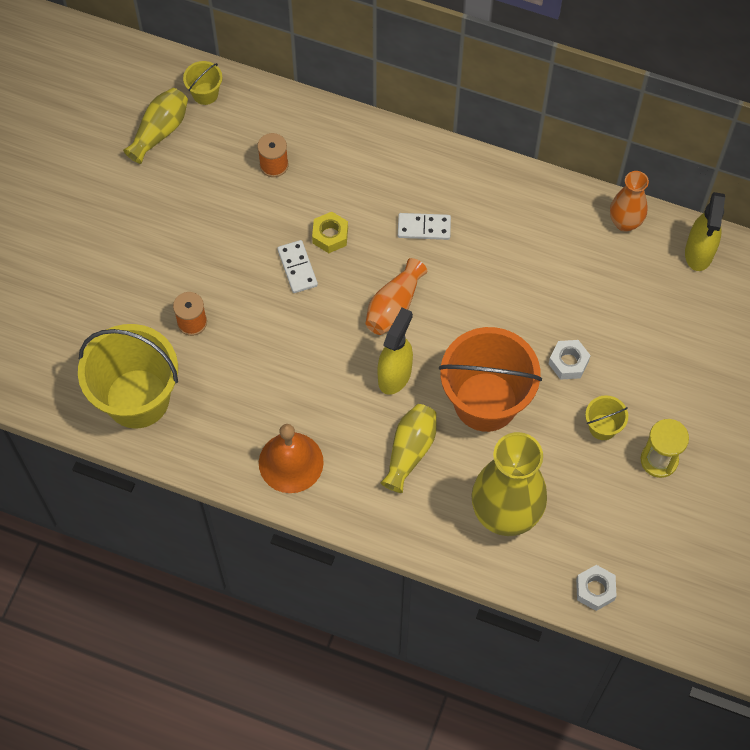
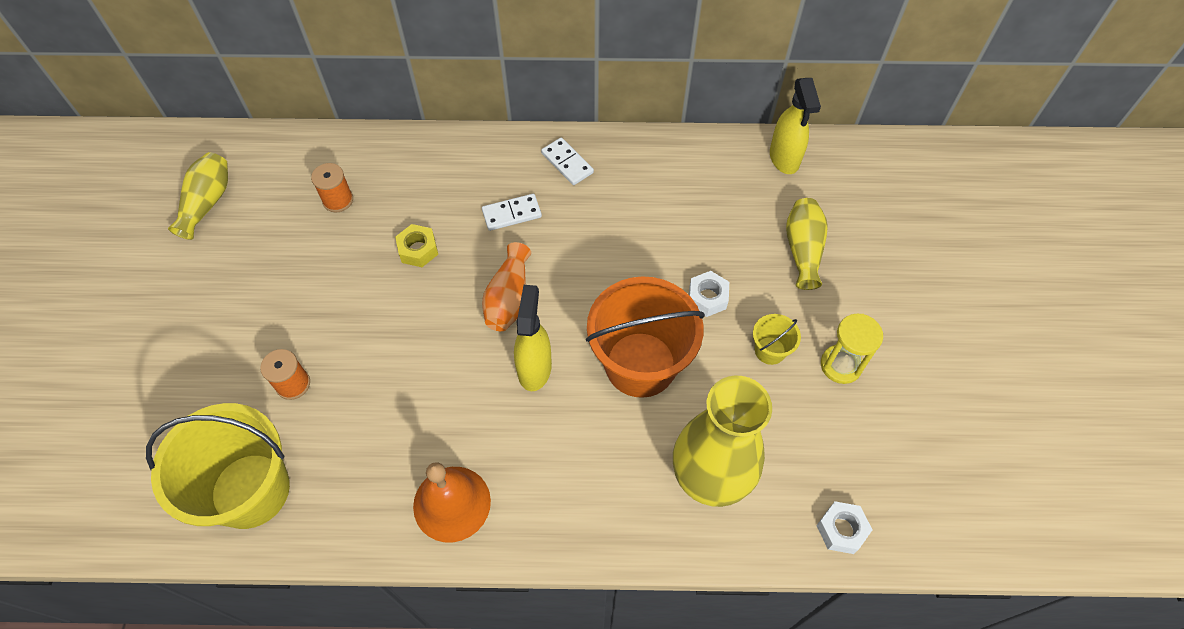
camera: 20 degrees left, 5 degrees down
yellow bucket [183,61,222,105] -> none
white domino [277,240,318,293] -> white domino moved to [541,137,594,185]
yellow vase [380,404,437,493] -> yellow vase moved to [786,198,828,290]
orange vase [610,171,649,232] -> none

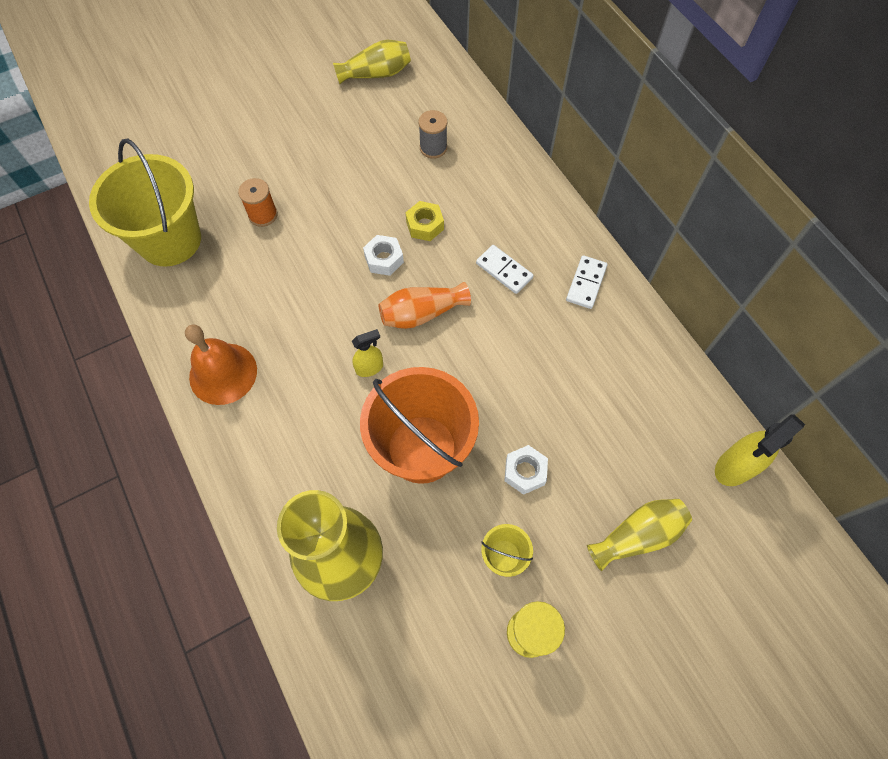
camera: 60 degrees right, 5 degrees up
orange spool [311,163,353,212] -> grey spool [418,110,447,159]
yellow spray bottle [514,285,552,391] -> yellow spray bottle [352,329,383,377], size x0.59
white nut [816,501,873,554] -> white nut moved to [363,235,404,276]

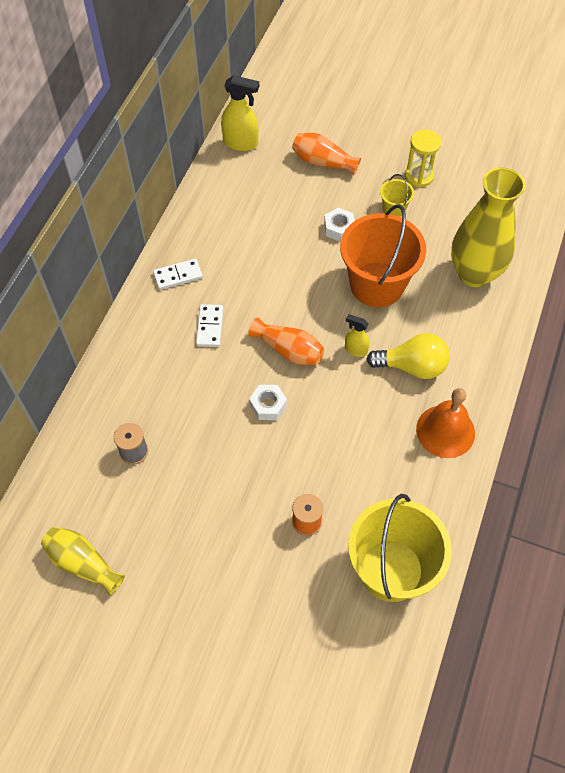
camera: 130 degrees left, 5 degrees down
yellow nut [405,201,444,241] -> none
yellow vase [587,499,692,571] -> orange vase [292,133,361,175]
none -> yellow light bulb [366,333,450,379]

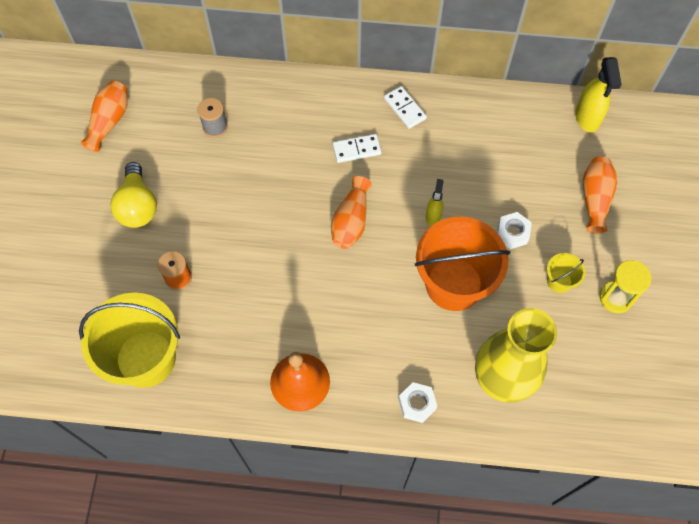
camera: 75 degrees right, 5 degrees up
yellow vase [41,527,125,596] -> orange vase [81,81,128,152]
white nut [249,385,287,420] -> white nut moved to [398,382,437,423]
yellow spray bottle [345,314,370,357] -> yellow spray bottle moved to [426,179,444,226]
yellow light bulb [366,333,450,379] -> yellow light bulb moved to [111,162,157,228]

